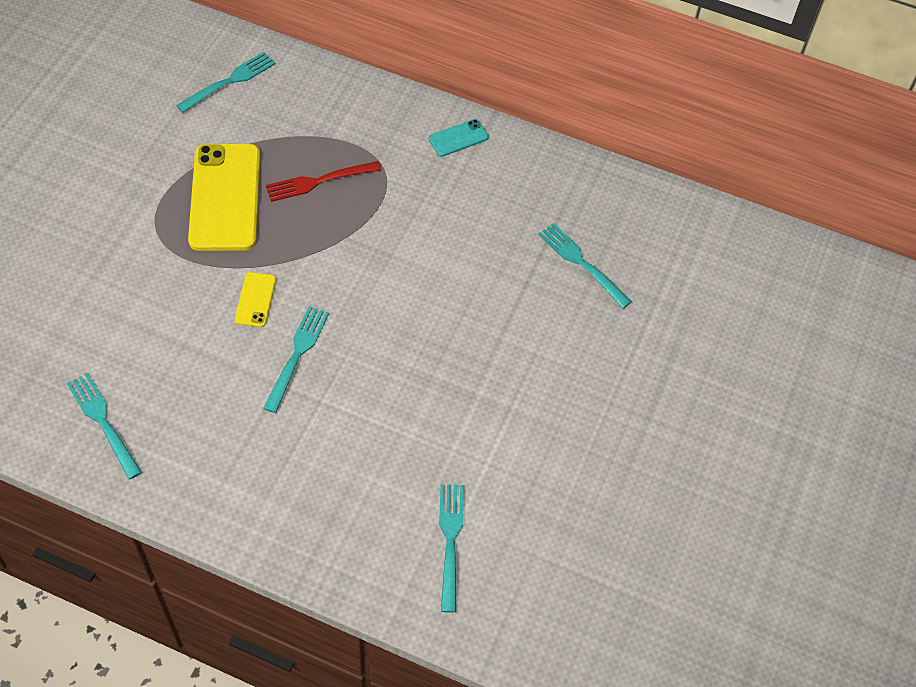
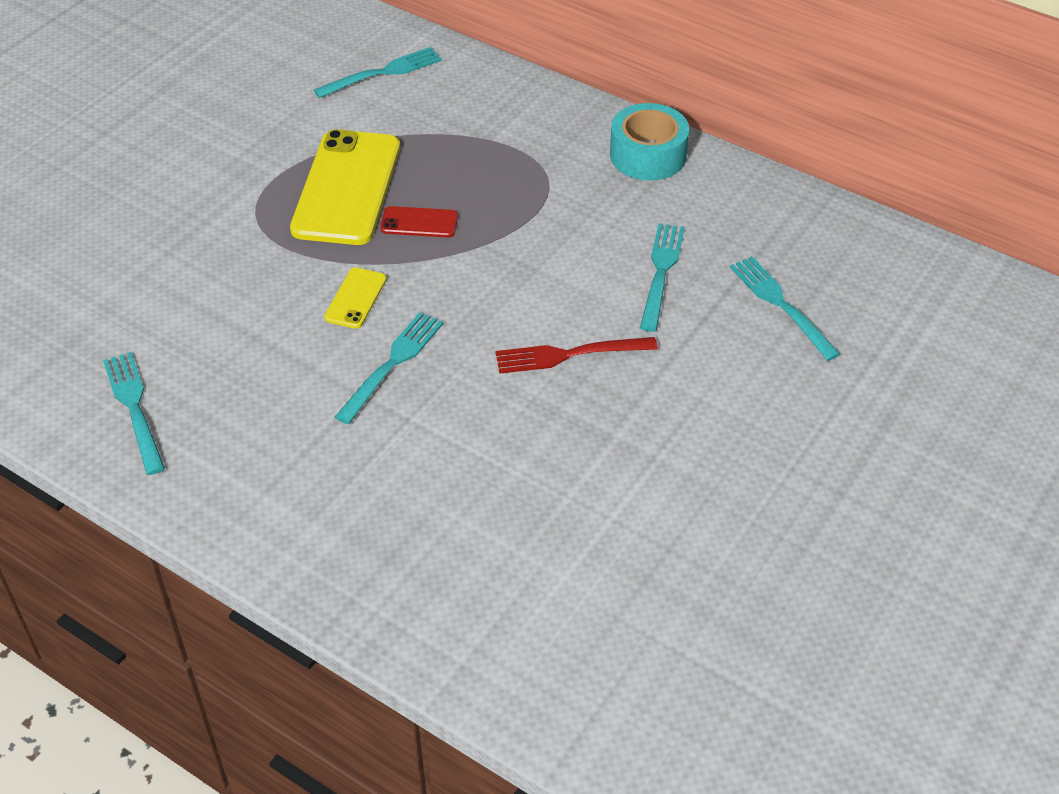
camera: 15 degrees right, 10 degrees down
red fork [266,161,381,202] -> red fork moved to [496,337,658,374]
turquoise phone [429,119,489,157] -> turquoise tape [610,103,689,180]
turquoise fork [439,484,464,613] -> turquoise fork moved to [640,223,685,332]
none -> red phone [381,206,458,238]

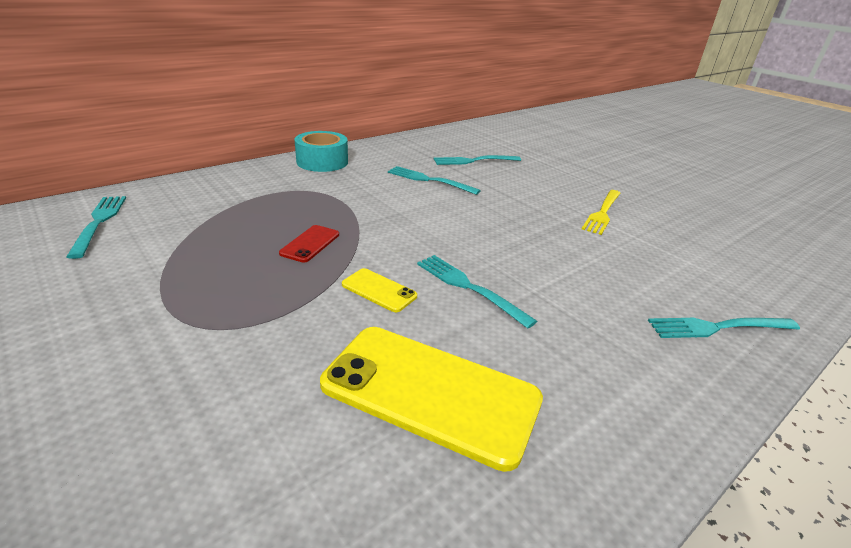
camera: 75 degrees left, 15 degrees down
turquoise fork [103,352,165,475] -> turquoise fork moved to [648,318,800,338]
yellow phone [290,129,400,245] -> yellow phone moved to [320,327,543,472]
red fork [496,337,658,374] -> none
none -> yellow fork [582,190,621,235]

